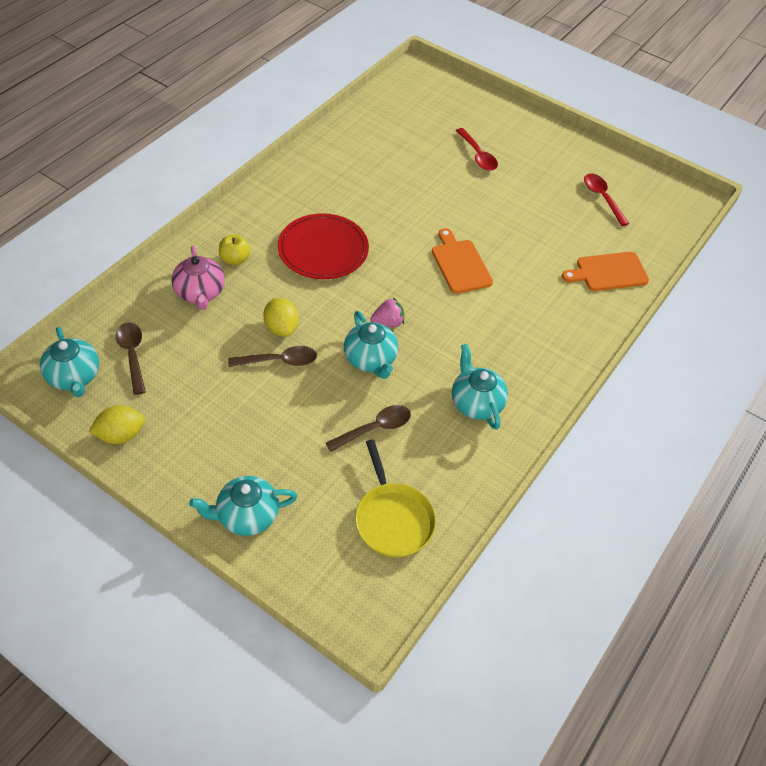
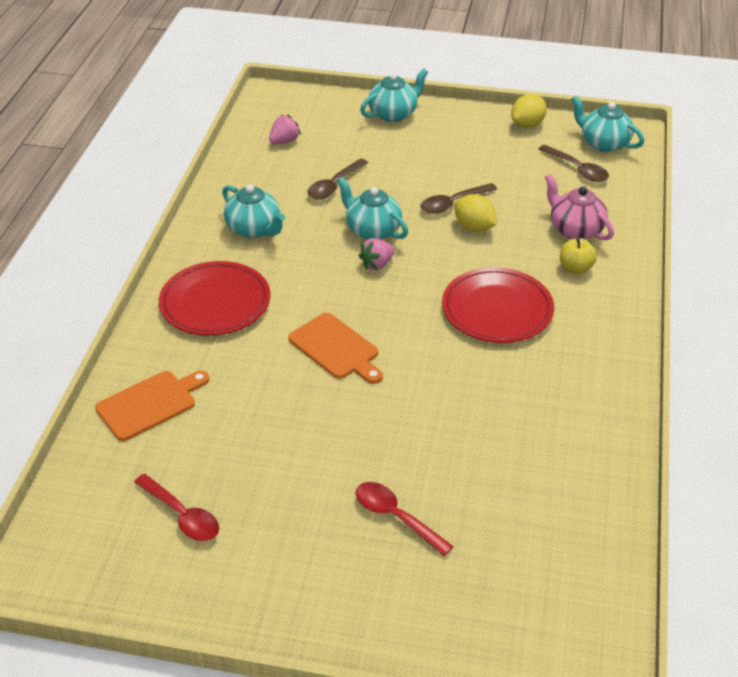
camera: 160 degrees right, 10 degrees down
yellow pan [355,439,436,557] -> pink strawberry [269,114,301,144]
none -> red plate [159,261,271,336]

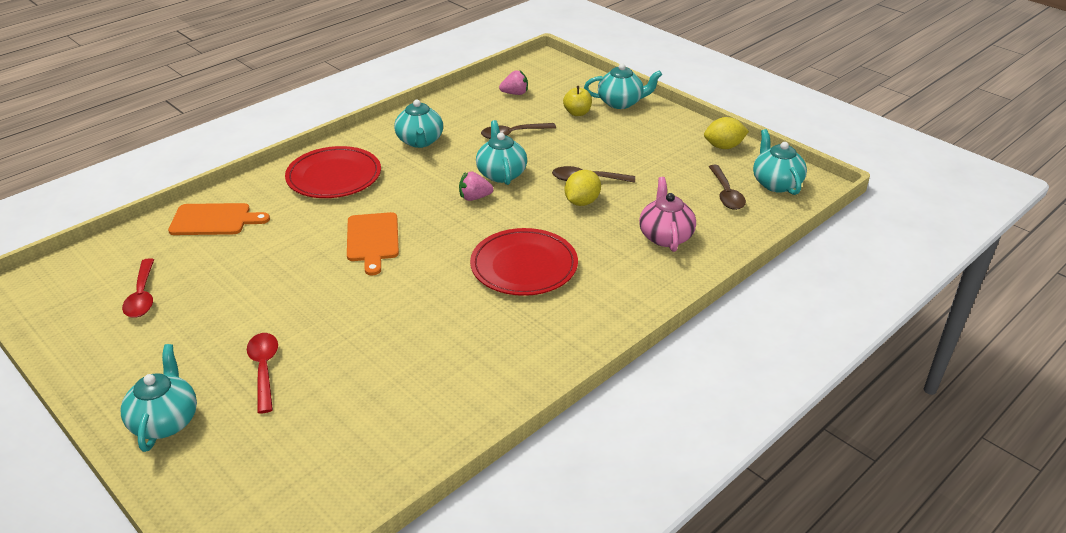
camera: 35 degrees right, 5 degrees down
yellow lemon [455,194,497,232] -> yellow lemon turned 45 degrees clockwise [565,170,601,206]
yellow apple [560,238,597,274] -> yellow apple moved to [563,86,592,116]
none -> turquoise teapot [120,344,197,452]

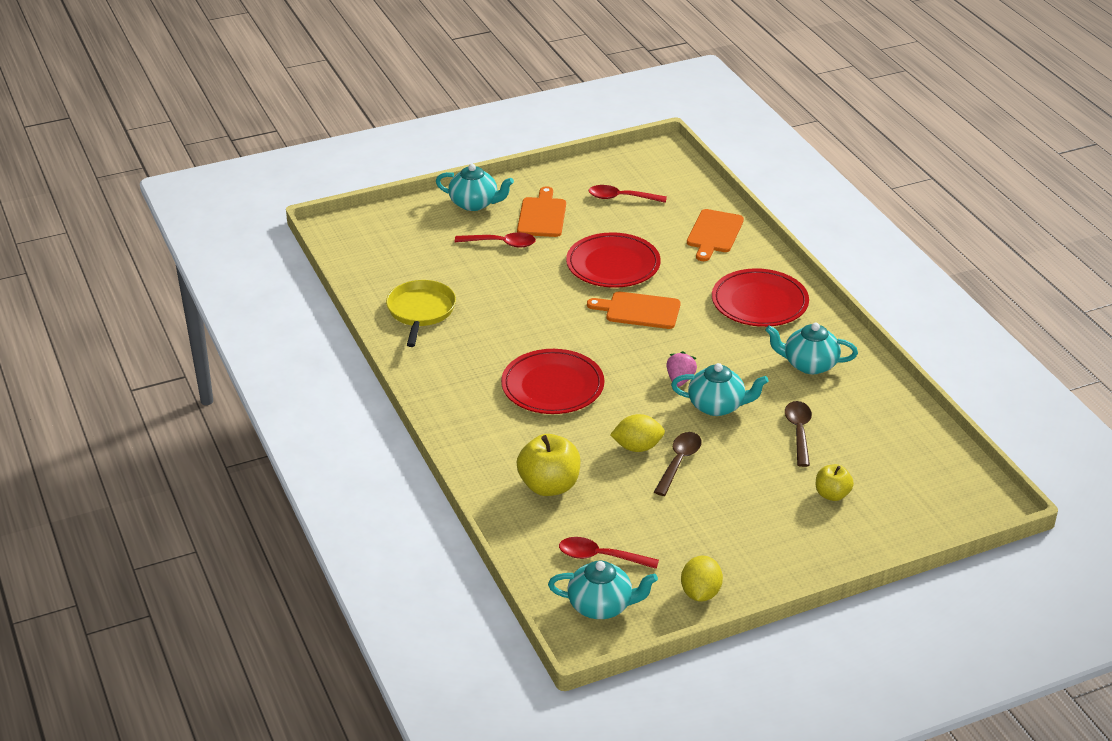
camera: 110 degrees right, 0 degrees up
pink strawberry [499,70,528,95] -> none
yellow lemon [565,170,601,206] -> yellow lemon turned 60 degrees counterclockwise [610,414,665,452]
turquoise teapot [584,63,662,109] -> none
pink teapot [639,177,696,252] -> yellow apple [517,434,581,496]
brown spoon [709,165,746,210] -> red spoon [559,537,659,569]
none -> yellow pan [386,280,456,347]
none -> orange cutting board [517,186,566,237]
none -> red plate [566,232,661,288]

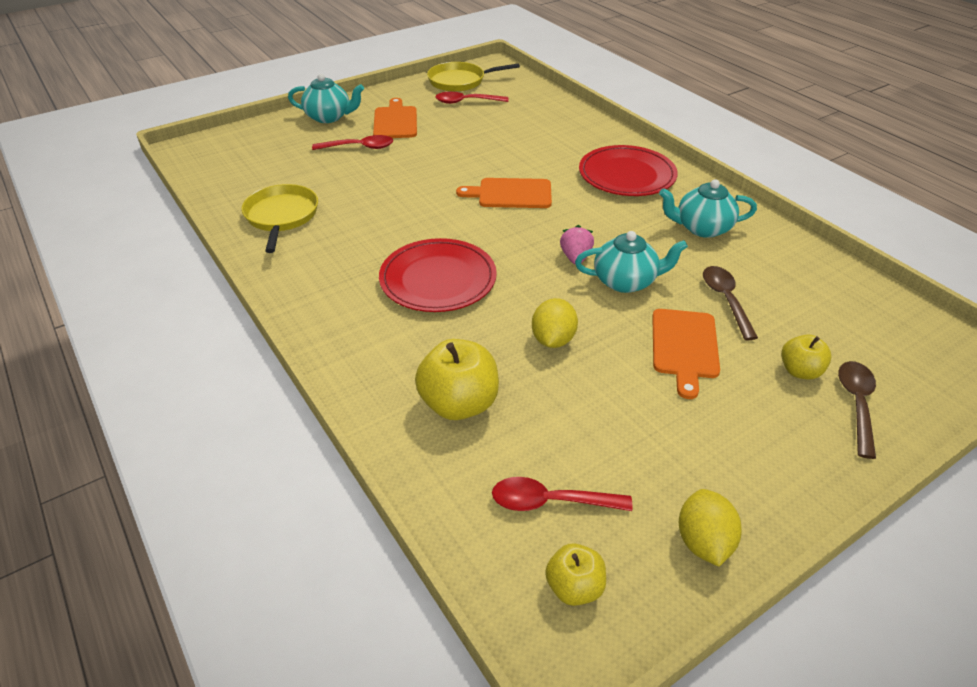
camera: 10 degrees left, 5 degrees up
turquoise teapot [548,561,658,619] -> yellow apple [545,543,606,606]
red plate [566,232,661,288] -> none
yellow lemon [610,414,665,452] -> yellow lemon turned 60 degrees counterclockwise [532,298,578,348]
brown spoon [654,432,702,496] -> brown spoon moved to [838,361,876,459]
orange cutting board [687,209,744,261] -> orange cutting board moved to [652,309,720,399]
none -> yellow pan [427,62,520,92]

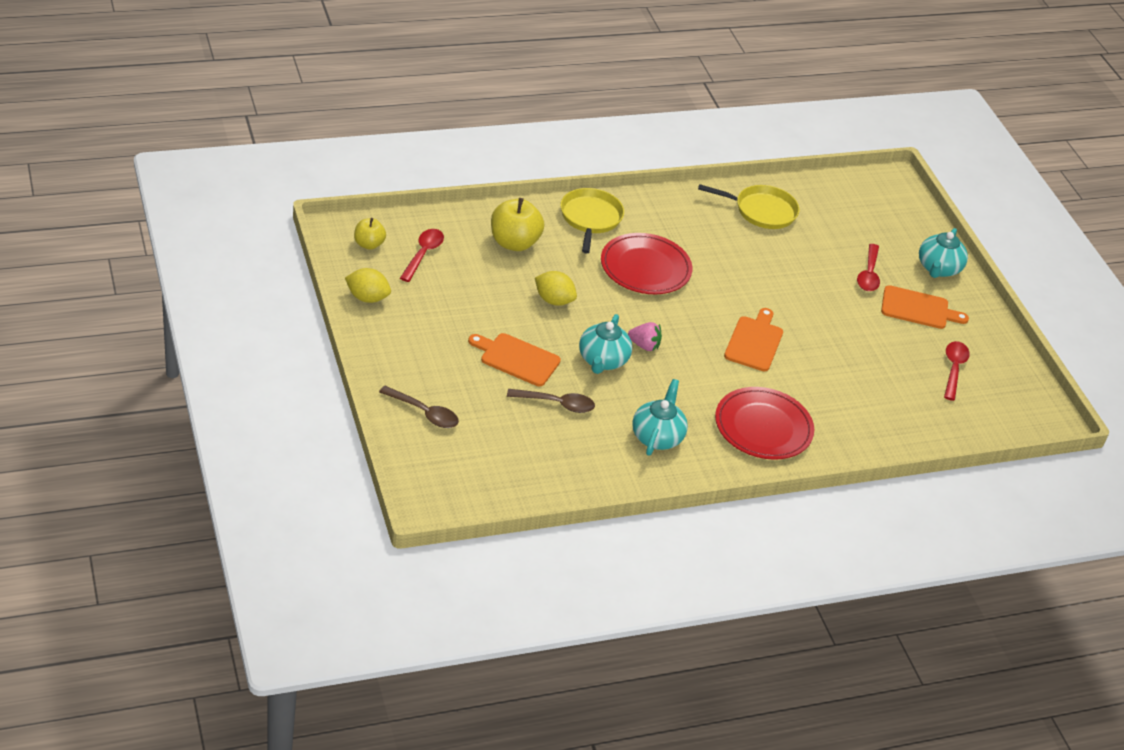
camera: 100 degrees right, 0 degrees up
yellow pan [427,62,520,92] -> yellow pan moved to [560,188,624,254]
yellow apple [781,335,831,380] -> none

